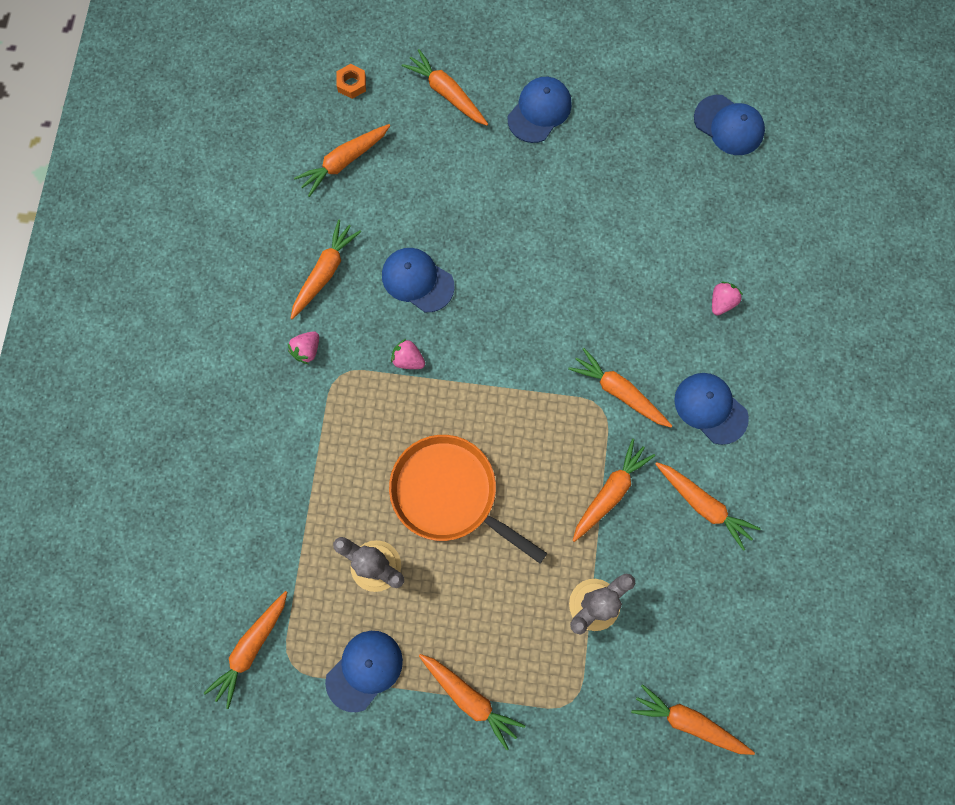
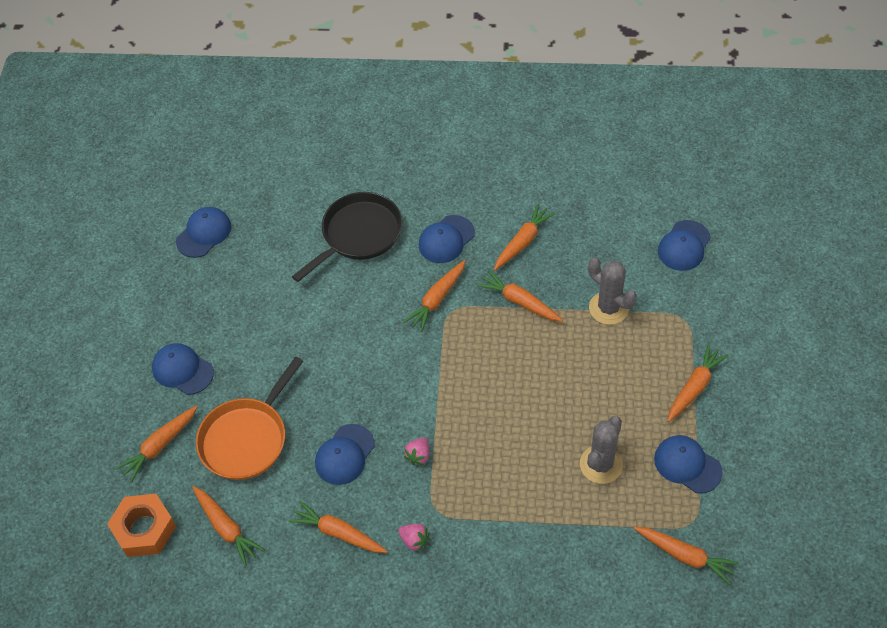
camera: 90 degrees left, 20 degrees down
orange nut [337,64,366,99] -> orange nut [107,494,176,557], size x2.03
orange pan [389,435,547,564] -> orange pan moved to [196,357,303,480]
orange carrot [631,684,755,755] -> blue cap [658,220,711,271]
pink strawberry [712,281,743,316] -> black pan [292,192,402,282]

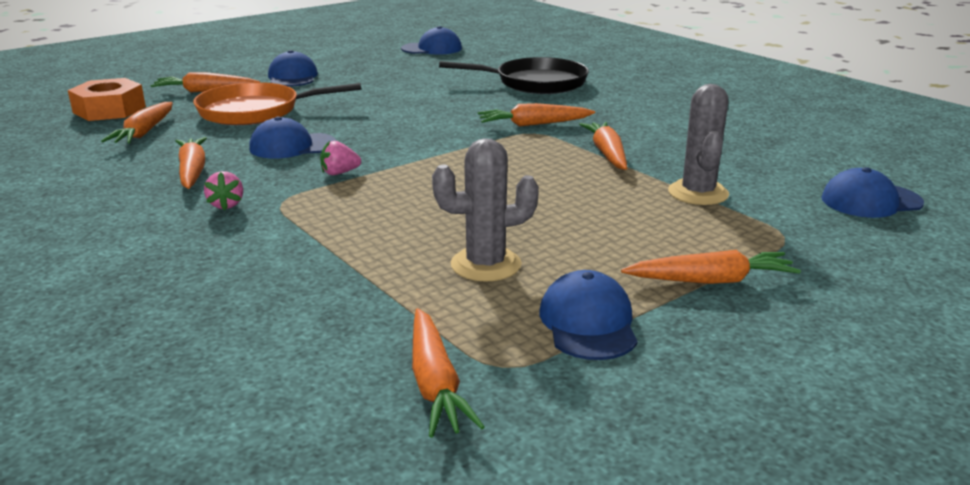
camera: 45 degrees right, 30 degrees down
blue cap [419,215,475,263] -> none
orange carrot [494,204,556,270] -> none

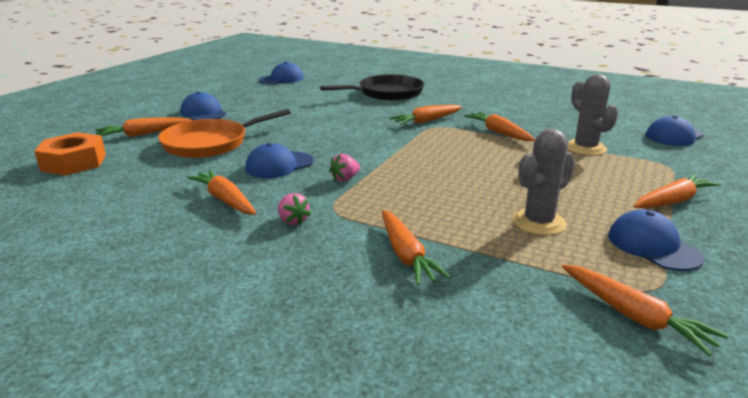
camera: 25 degrees left, 0 degrees up
orange carrot [101,102,173,143] -> orange carrot moved to [382,210,450,285]

